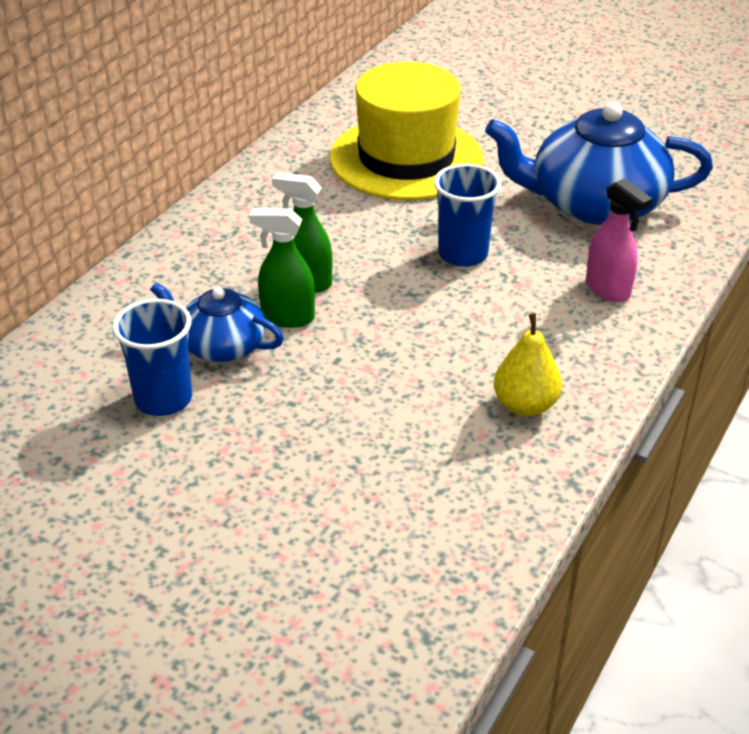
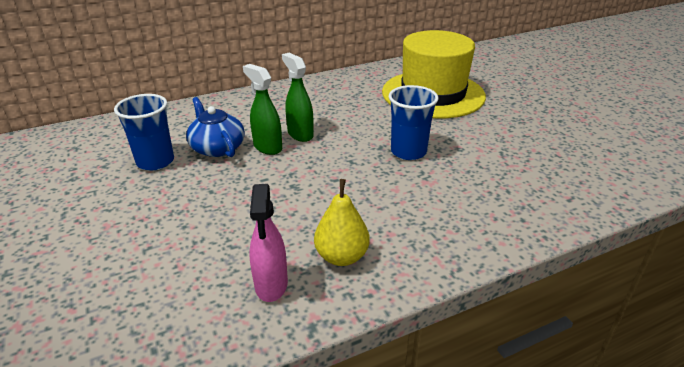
camera: 35 degrees right, 5 degrees down
blue teapot [485,102,713,225] -> none
pink spray bottle [586,178,653,302] -> pink spray bottle moved to [249,184,288,302]

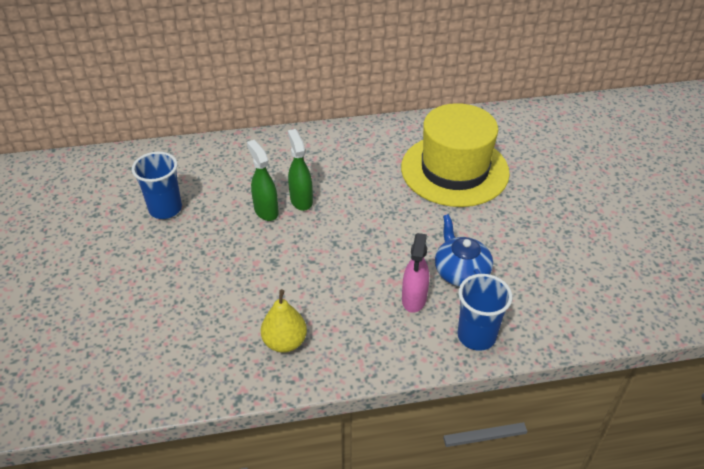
camera: 15 degrees right, 10 degrees up
blue teapot [186,97,245,157] -> blue teapot moved to [435,214,493,287]
pink spray bottle [249,184,288,302] -> pink spray bottle moved to [402,233,429,313]
blue cup [389,85,439,160] -> blue cup moved to [457,274,512,351]

